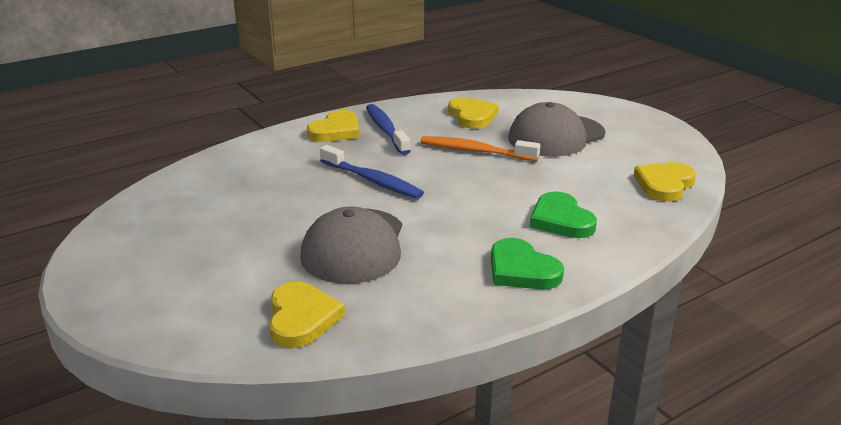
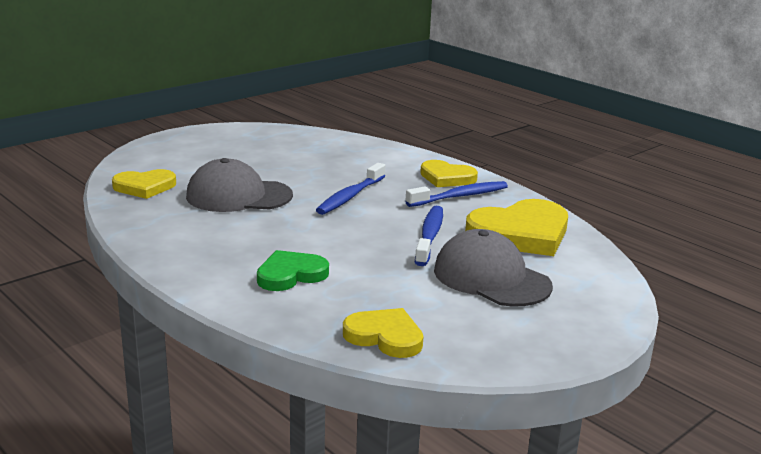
camera: 80 degrees right, 5 degrees down
orange toothbrush [420,136,540,161] -> blue toothbrush [415,206,443,266]
yellow heart [448,97,499,129] -> yellow heart [465,199,568,256], size x1.66
green heart [491,238,564,290] -> none

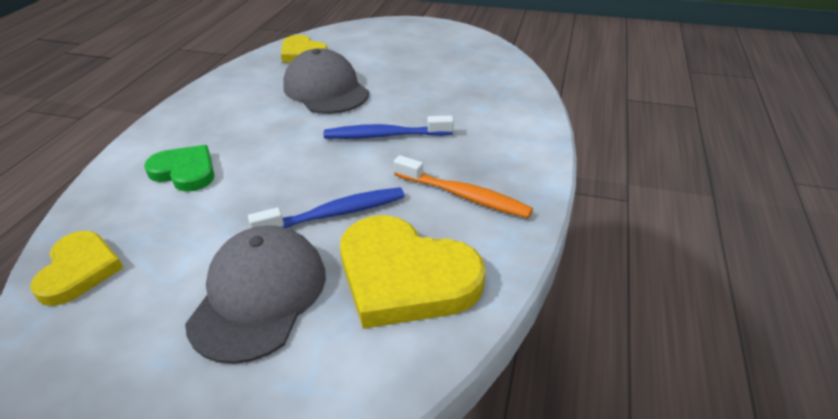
camera: 60 degrees right, 15 degrees up
blue toothbrush [405,181,508,207] -> orange toothbrush [394,155,533,218]
yellow heart [420,160,478,187] -> none

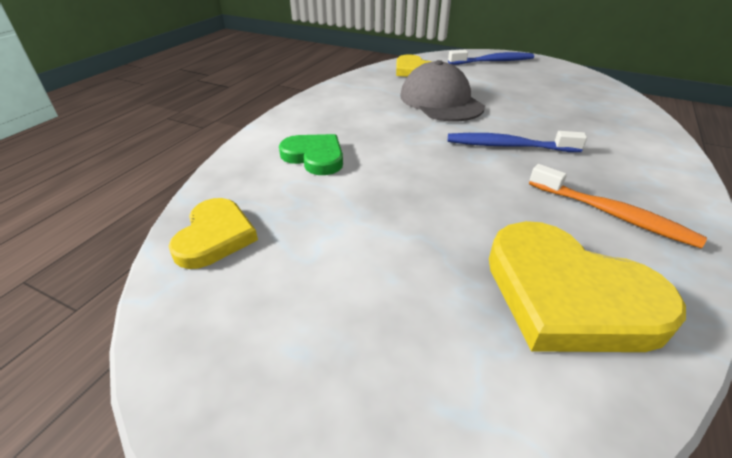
camera: 10 degrees right, 0 degrees up
grey cap [185,225,326,364] -> none
blue toothbrush [248,187,405,228] -> blue toothbrush moved to [448,50,534,65]

